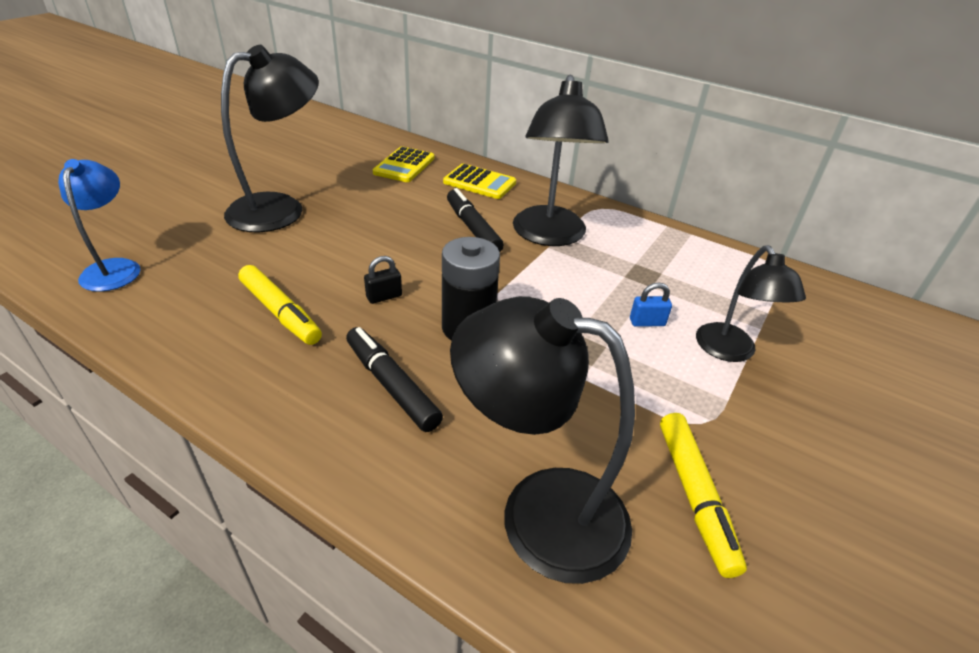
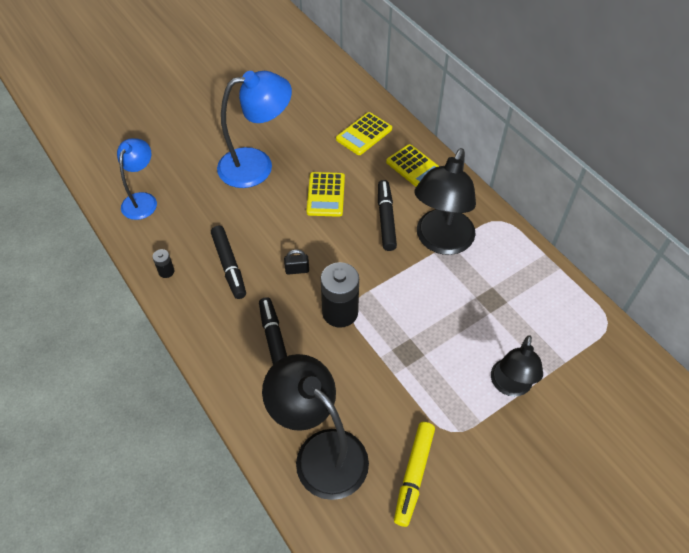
camera: 25 degrees right, 15 degrees up
black lamp [221,45,319,232] -> blue lamp [217,71,292,188]
yellow marker [238,265,322,345] -> black marker [211,226,246,299]
blue padlock [630,282,672,327] -> none
none -> black battery [152,249,174,278]
none -> yellow calculator [306,172,345,217]

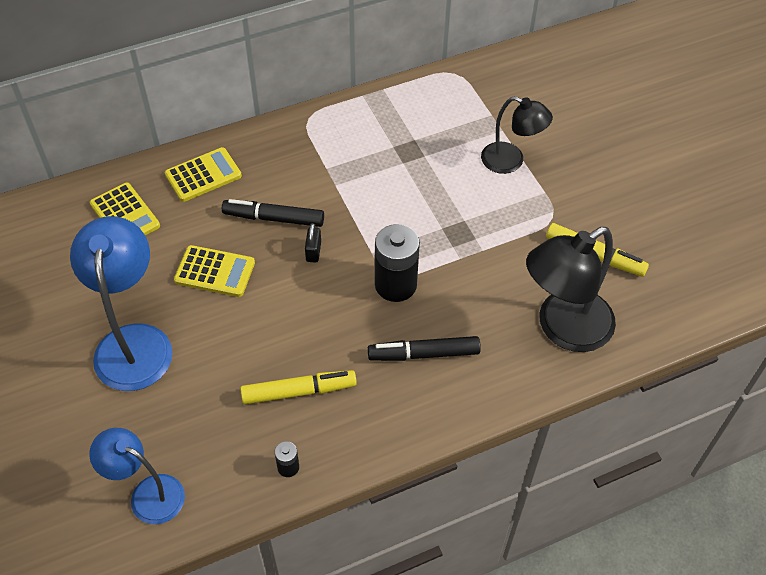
camera: 80 degrees left, 0 degrees up
black marker [211,226,246,299] -> yellow marker [240,370,357,404]
black padlock [284,249,309,275] -> black padlock moved to [305,223,321,263]
black lamp [414,148,476,255] -> none

